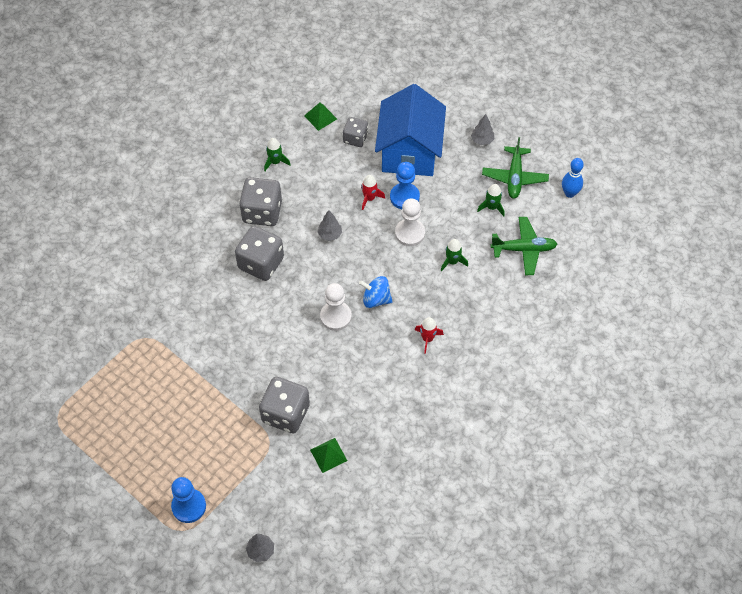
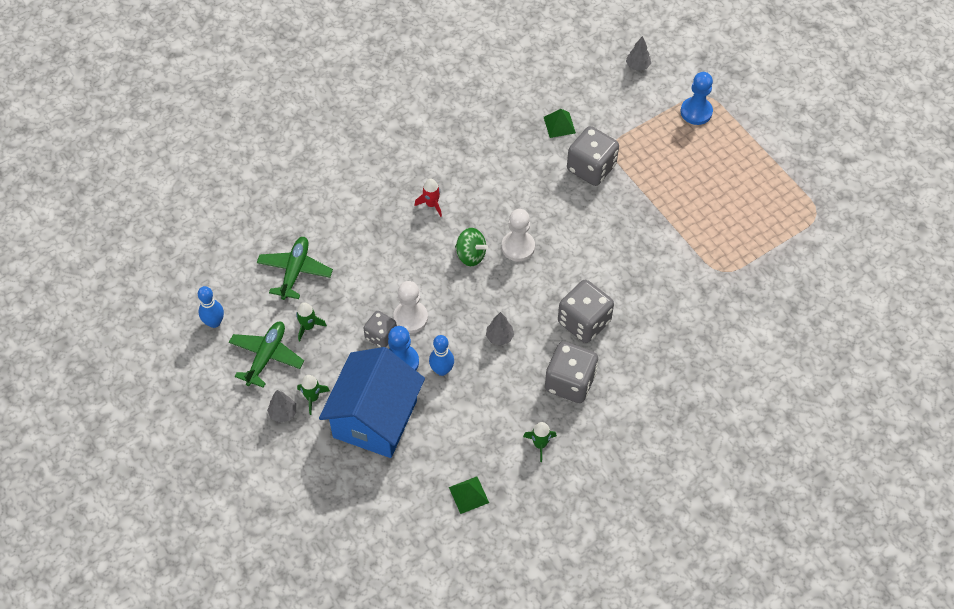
camera: 165 degrees left, 0 degrees up
grey dice [343,117,368,147] -> grey dice moved to [363,311,397,348]
blue spinning top [359,276,393,308] -> green spinning top [455,228,488,266]
red rocket [361,175,385,210] -> blue bowling pin [429,335,454,376]
green rocket [441,239,468,272] -> green rocket moved to [297,375,330,415]
green plane [490,217,557,275] -> green plane turned 90 degrees clockwise [257,237,333,300]

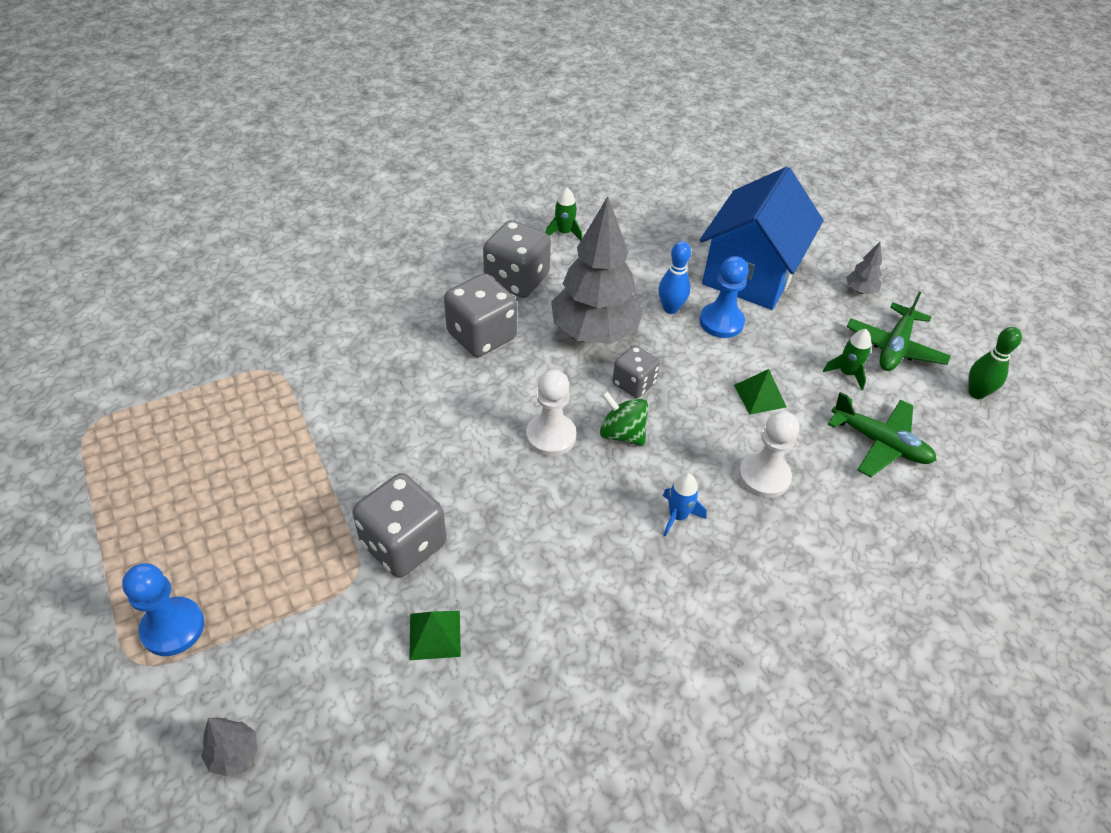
camera: 175 degrees left, 10 degrees down
blue bowling pin [198,286,224,328] -> green bowling pin [968,327,1022,399]
green plane [257,237,333,300] -> green plane turned 75 degrees counterclockwise [828,392,937,477]
green rocket [297,375,330,415] -> none
grey dice [363,311,397,348] -> grey dice moved to [613,345,660,398]
white pawn [393,281,428,333] -> white pawn moved to [739,411,799,498]
red rocket [414,179,442,217] -> blue rocket [663,473,707,537]
green pyramid [449,476,489,514] -> green pyramid moved to [734,369,786,415]
grey tree [486,312,514,346] -> grey tree [551,196,643,344], size x2.46

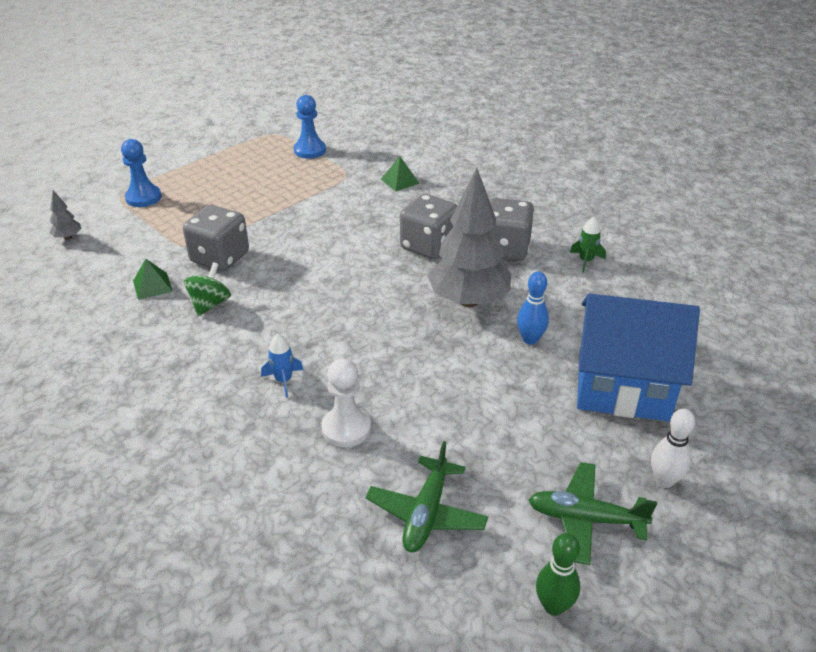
camera: 75 degrees right, 10 degrees down
white pawn [526,369,576,456] -> none
green spinning top [600,391,648,446] -> green spinning top moved to [184,262,231,316]
grey dice [613,345,660,398] -> none
blue pawn [699,256,749,338] -> blue pawn moved to [294,95,326,159]
green pyramid [734,369,786,415] -> green pyramid moved to [381,156,420,191]
green rocket [823,329,871,390] -> none
grey tree [846,242,882,294] -> white bowling pin [651,409,695,488]

